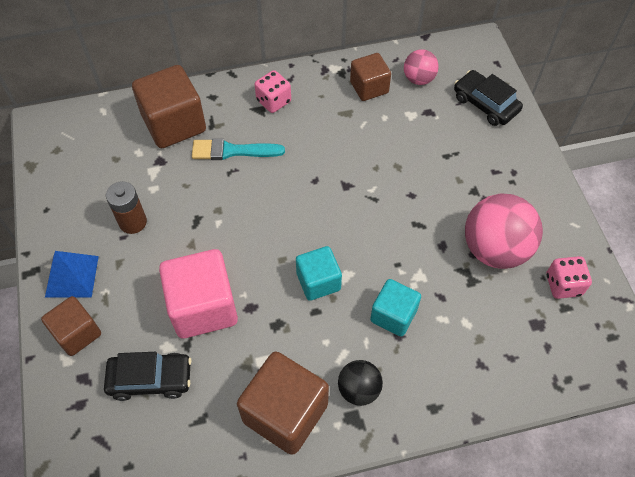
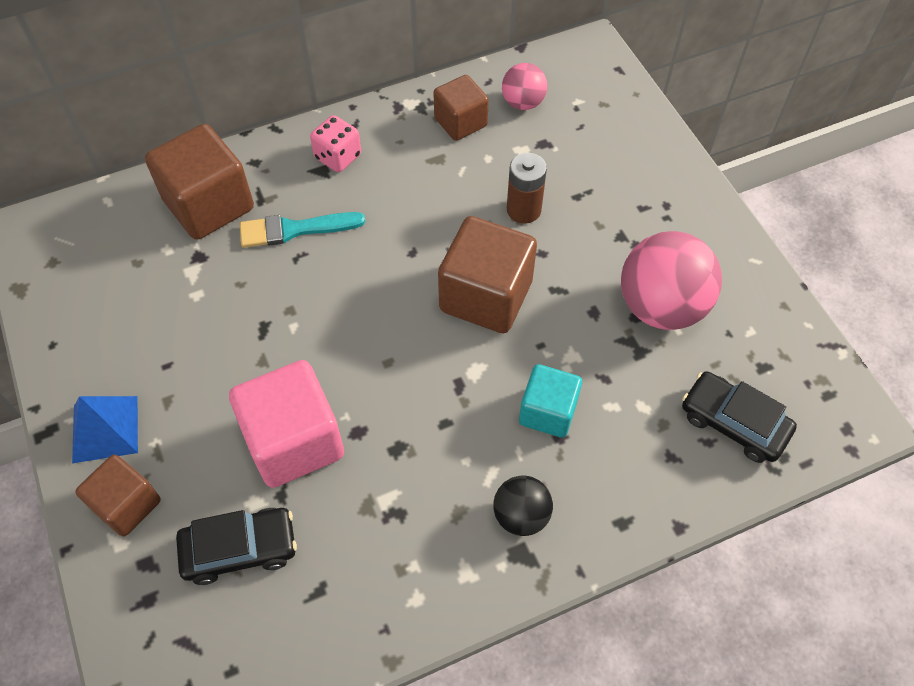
camera: 10 degrees left, 0 degrees up
brown battery [106,181,147,234] -> brown battery moved to [507,153,547,224]
brown cube [237,351,329,455] -> brown cube moved to [438,216,537,333]
turquoise cube [296,246,342,301] -> none
black car [454,70,523,126] -> black car moved to [682,371,797,463]
pink dice [547,256,592,299] -> none

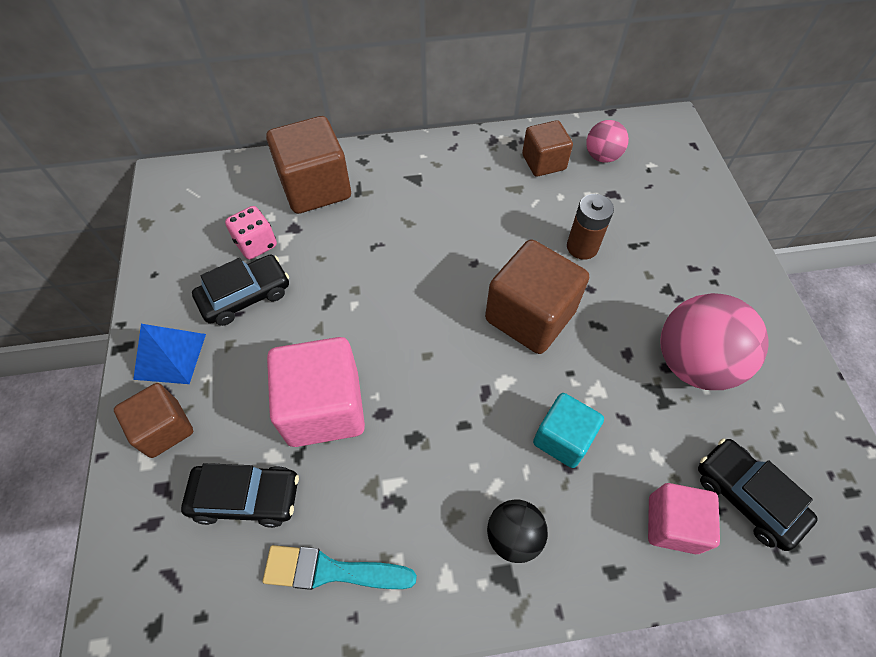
camera: 15 degrees right, 0 degrees up
turquoise brush [240,212,365,248] -> turquoise brush moved to [263,545,417,590]
pink dice [310,115,361,172] -> pink dice moved to [225,206,277,260]
none -> black car [192,255,289,326]
none -> pink cube [648,483,720,554]

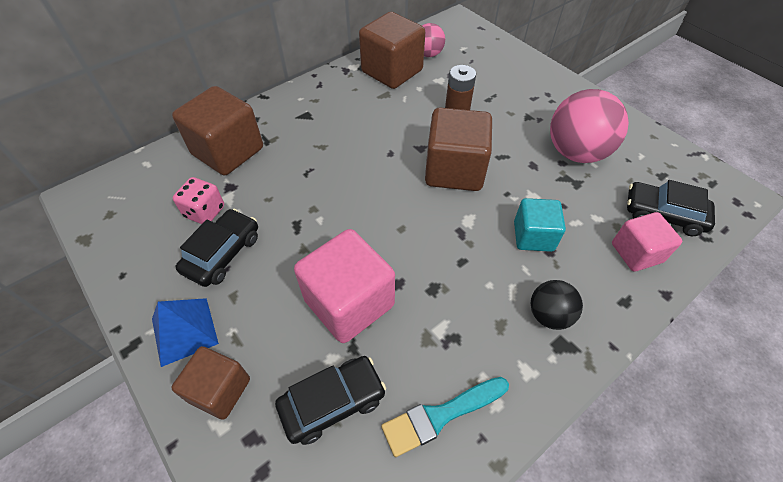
camera: 30 degrees left, 5 degrees down
brown cube [522,120,573,177] -> brown cube [359,12,425,89], size x1.64

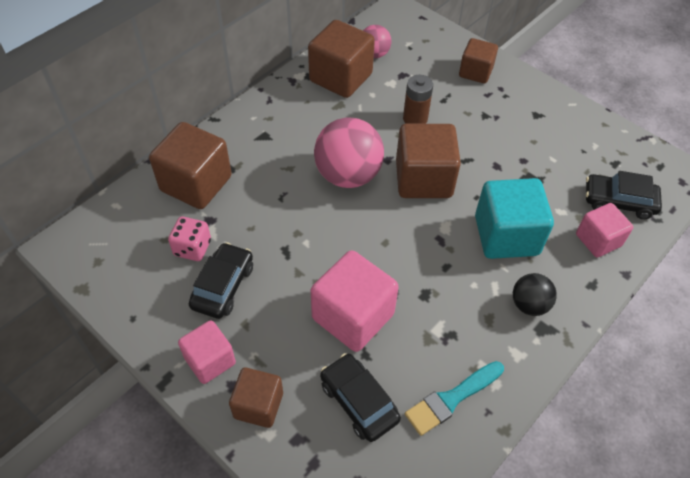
camera: 10 degrees left, 0 degrees up
blue pyramid [152,298,219,367] -> pink cube [178,320,236,384]
black car [275,356,386,445] -> black car turned 90 degrees counterclockwise [320,353,401,442]
turquoise cube [514,198,566,252] -> turquoise cube [475,178,554,259], size x1.64
pink ball [550,89,629,163] -> pink ball moved to [314,117,384,188]
none -> brown cube [459,38,498,84]

